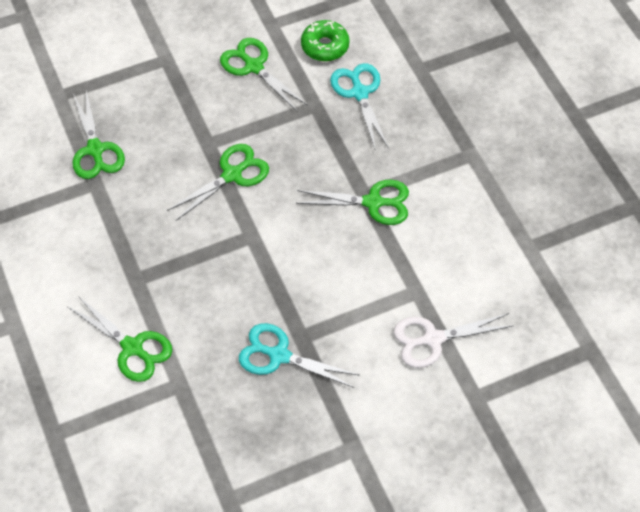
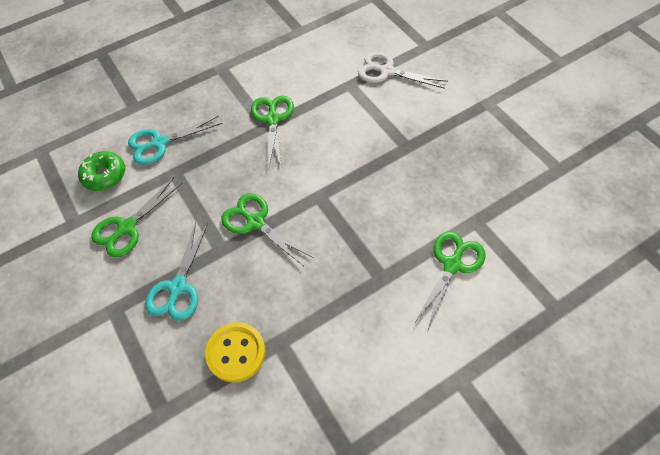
camera: 95 degrees left, 0 degrees up
green scissors [72,91,125,179] -> yellow button [205,322,265,383]
turquoise scissors [239,323,360,388] -> turquoise scissors moved to [145,222,208,321]
white scissors [394,313,514,368] -> white scissors turned 135 degrees clockwise [358,52,448,89]

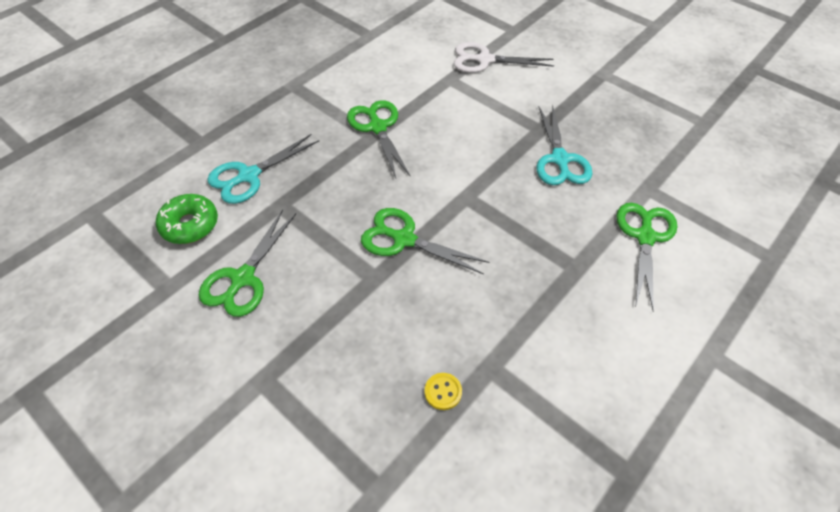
camera: 20 degrees left, 5 degrees down
turquoise scissors [145,222,208,321] -> turquoise scissors moved to [537,104,593,185]
yellow button [205,322,265,383] -> yellow button [425,373,462,410], size x0.49

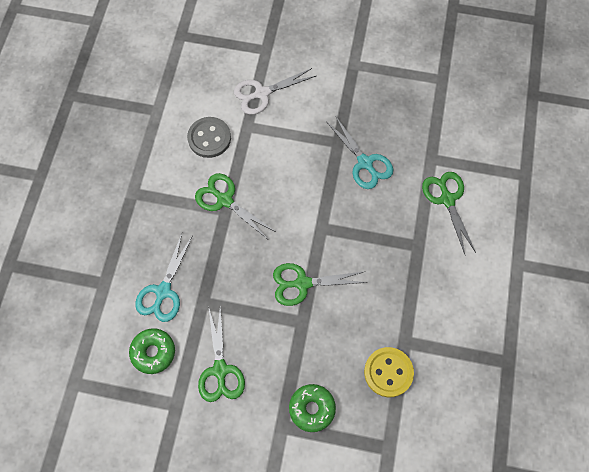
camera: 30 degrees left, 15 degrees up
yellow button [425,373,462,410] -> yellow button [364,347,414,397], size x2.03
none -> grey button [187,117,231,158]
none -> green donut [289,384,336,432]

